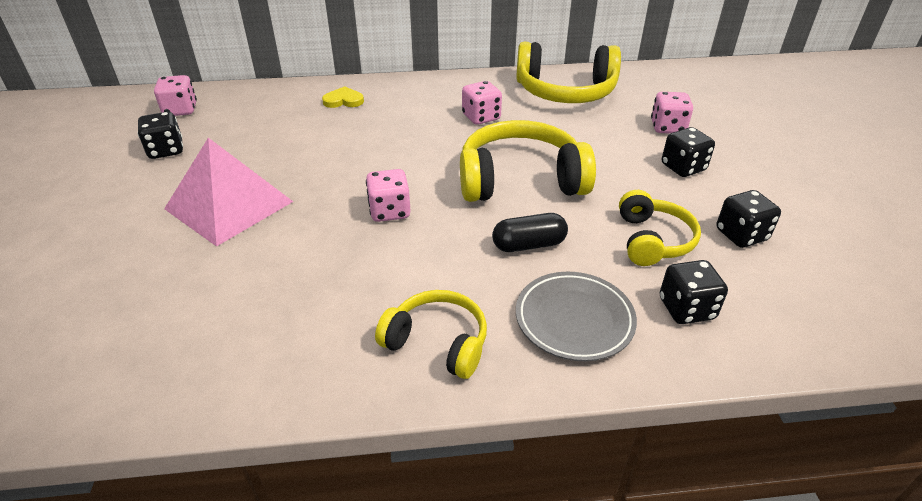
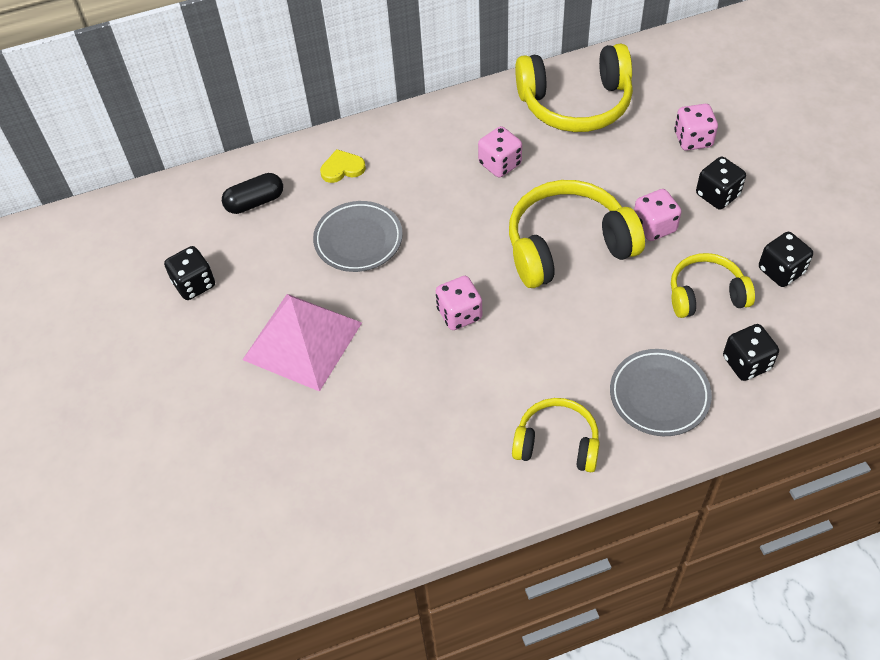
camera: 10 degrees left, 15 degrees up
pink dice [154,75,197,116] -> pink dice moved to [634,189,681,241]
black capsule [492,213,568,252] -> black capsule moved to [222,173,283,214]
yellow headphones [619,190,701,266] -> yellow headphones turned 90 degrees counterclockwise [671,253,755,318]
none -> grey plate [313,201,403,272]

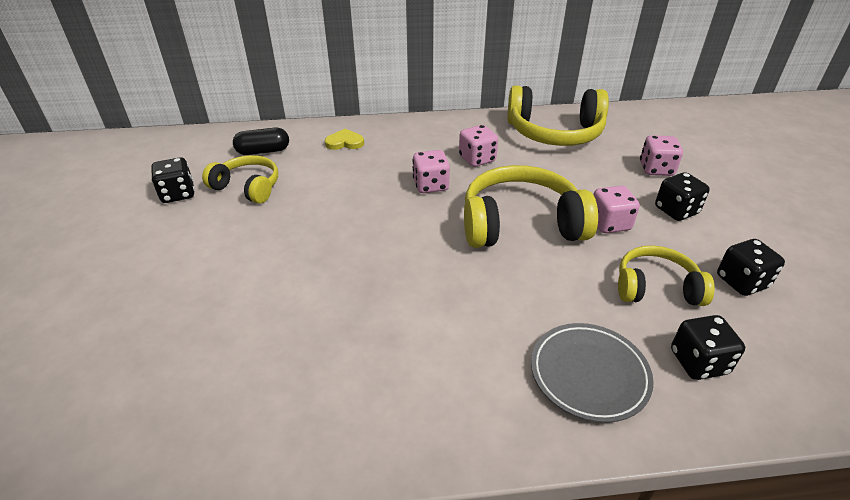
camera: 10 degrees right, 15 degrees down
pink pyramid [242,294,362,392] -> none
grey plate [313,201,403,272] -> none
pink dice [436,276,482,330] -> pink dice moved to [412,150,450,193]
yellow headphones [512,398,600,472] -> yellow headphones moved to [202,155,278,204]

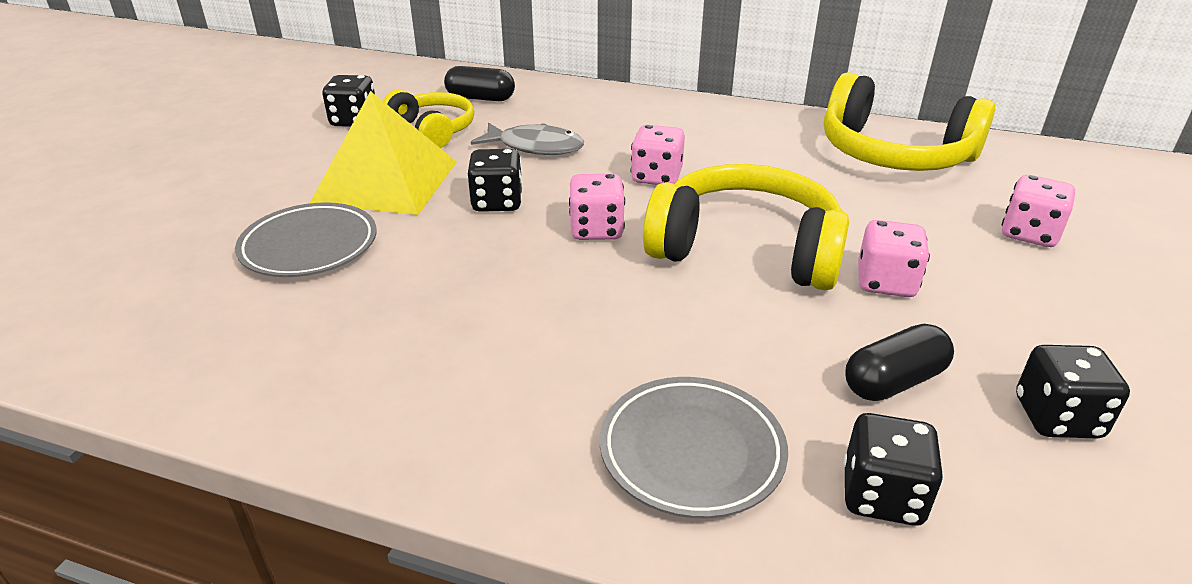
camera: 25 degrees right, 5 degrees down
yellow heart [325,129,364,150] -> none
pink dice [459,125,498,167] -> pink dice moved to [569,174,625,240]
yellow headphones [618,245,715,306] -> black capsule [845,324,954,401]
black dice [655,172,710,221] -> black dice moved to [467,149,523,212]
none -> grey plate [235,202,377,277]
none -> yellow pyramid [310,91,457,215]
none -> grey fish [471,123,584,155]

